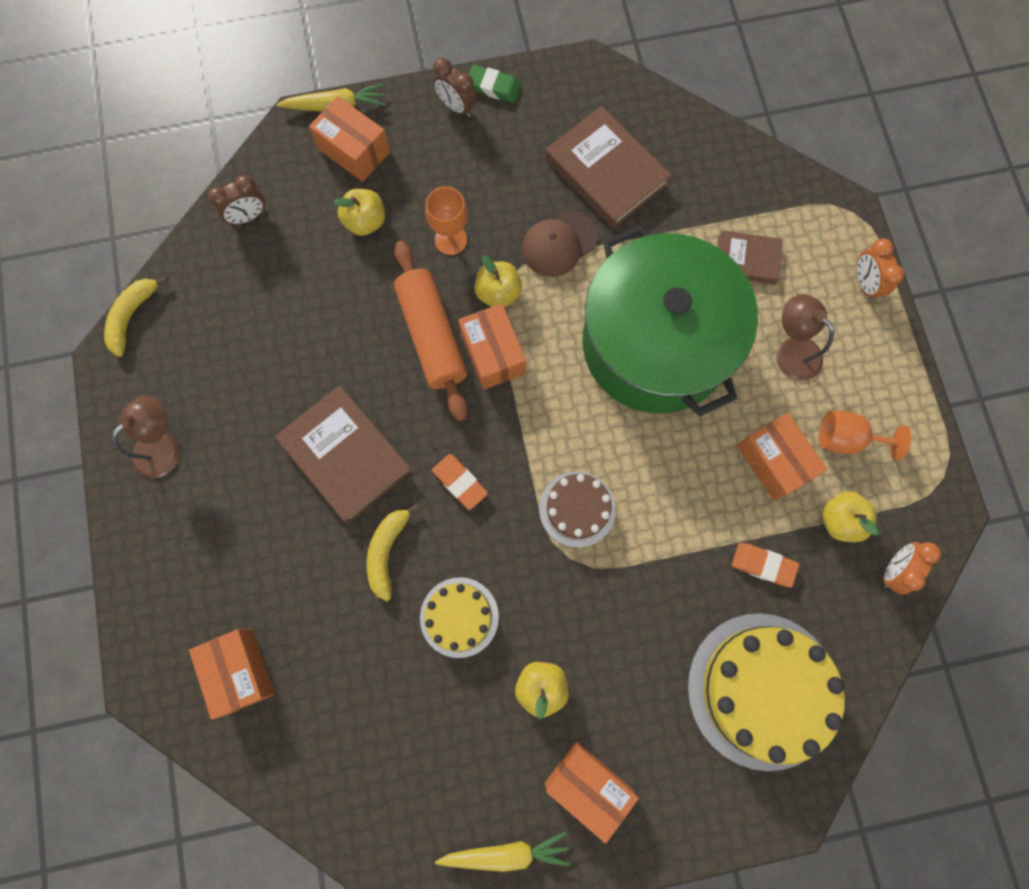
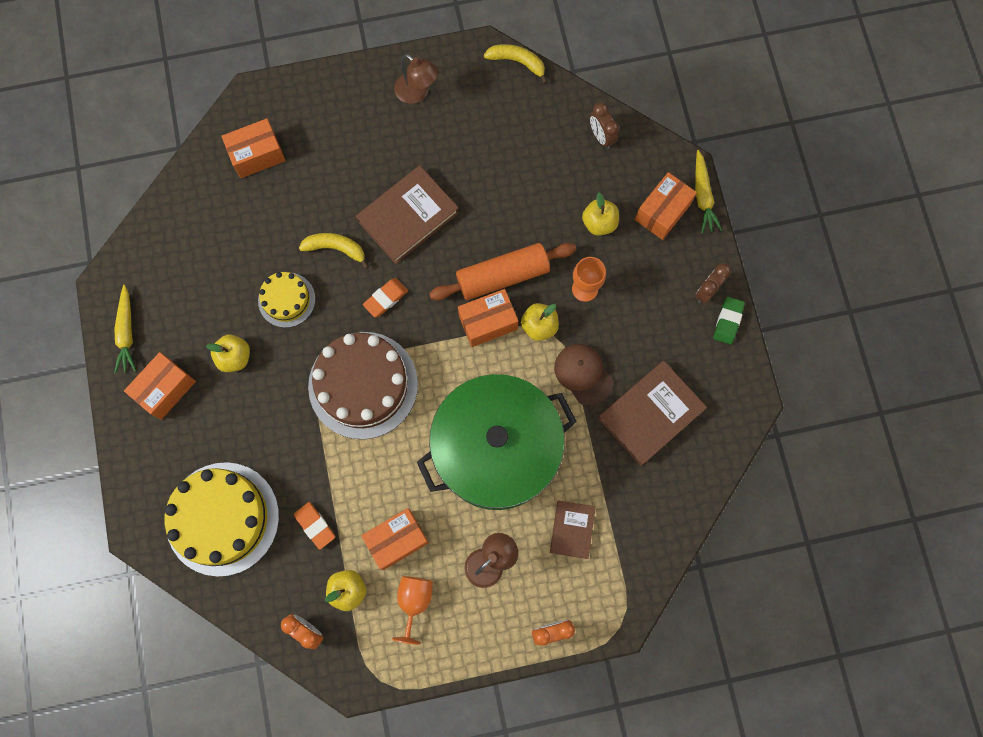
camera: 90 degrees right, 0 degrees up
brown cake [539,471,616,548] -> brown cake [308,332,418,439], size x1.87
orange eraser [732,543,799,587] -> orange eraser turned 60 degrees counterclockwise [294,502,335,550]

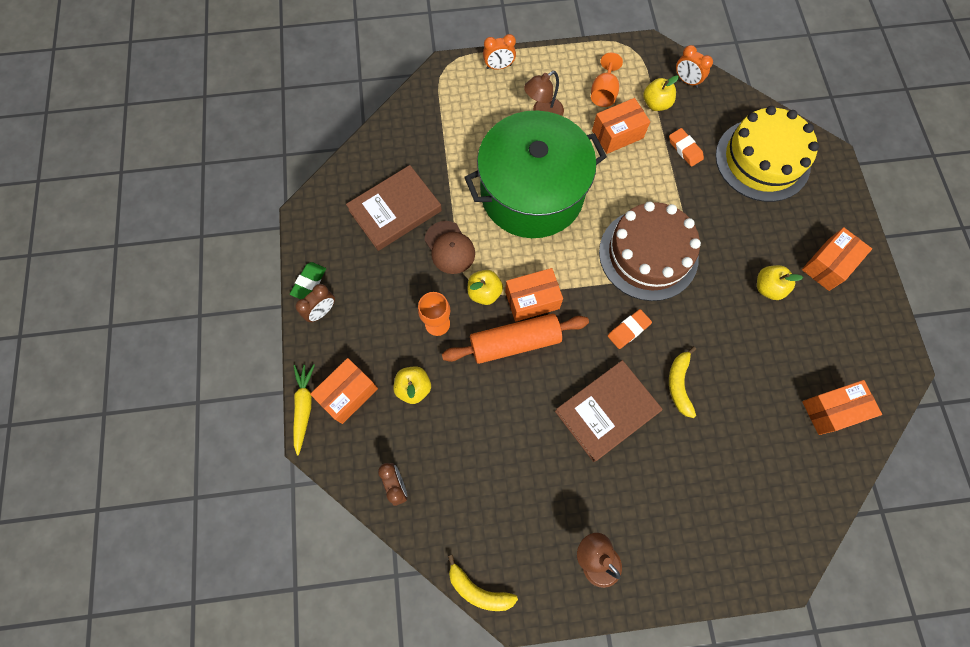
camera: 175 degrees left, 5 degrees down
yellow carrot [114,285,136,374] -> none
orange box [221,118,286,178] -> orange box moved to [802,380,882,435]
yellow cake [258,272,316,328] -> none
yellow banana [299,233,369,269] -> yellow banana turned 75 degrees clockwise [669,346,696,418]
brown book [550,500,596,559] -> none

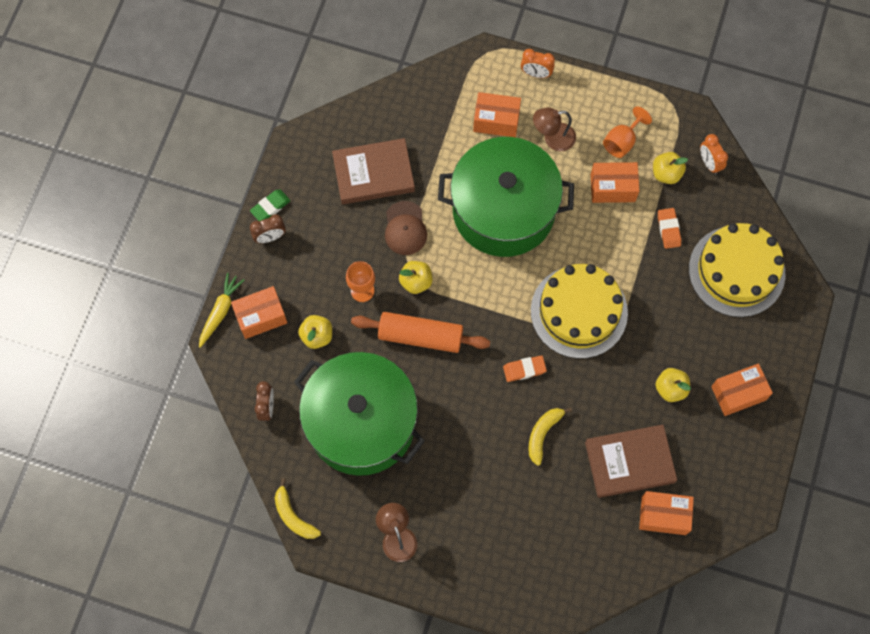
camera: 25 degrees right, 0 degrees up
orange box [505,268,563,322] -> orange box moved to [473,92,521,137]
brown book [555,360,663,462] -> brown book moved to [585,425,677,498]
brown cake [599,201,701,301] -> yellow cake [531,264,628,359]
none -> green pot [294,352,425,476]

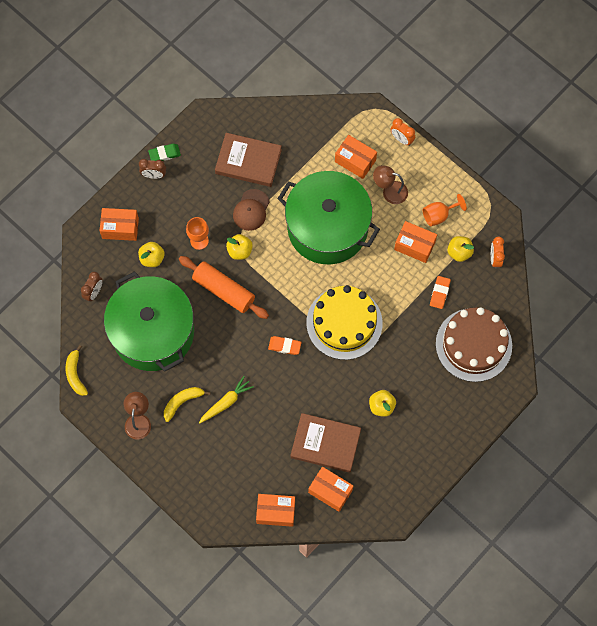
camera: 25 degrees right, 0 degrees up
yellow carrot [199,273,244,348] -> yellow carrot moved to [199,376,254,424]
yellow banana [528,407,572,466] -> yellow banana moved to [164,387,211,422]
yellow cake [689,223,785,317] -> brown cake [436,307,512,382]
orange box [711,363,773,416] -> orange box moved to [256,494,295,527]

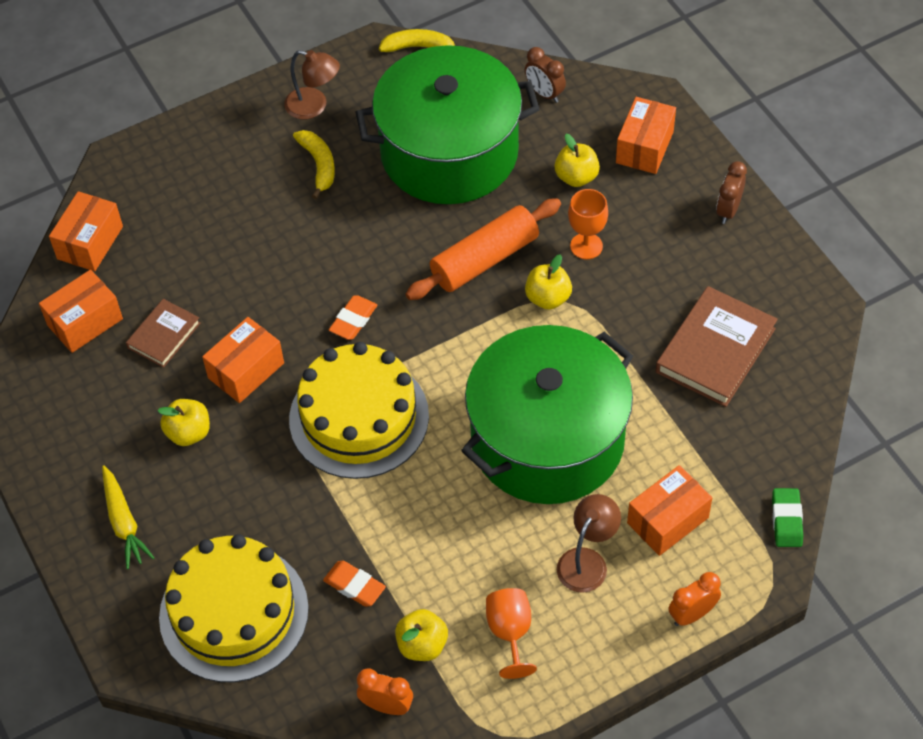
camera: 110 degrees right, 15 degrees down
green eraser [148,144,181,161] -> green eraser moved to [772,488,803,547]
yellow carrot [199,376,254,424] -> yellow carrot moved to [102,465,155,569]
brown cap [233,189,270,231] -> none
brown book [291,413,361,473] -> brown book [126,299,201,368], size x0.58
orange box [394,221,437,263] -> orange box moved to [202,317,284,403]
brown cake [436,307,512,382] -> yellow cake [159,534,309,682]

